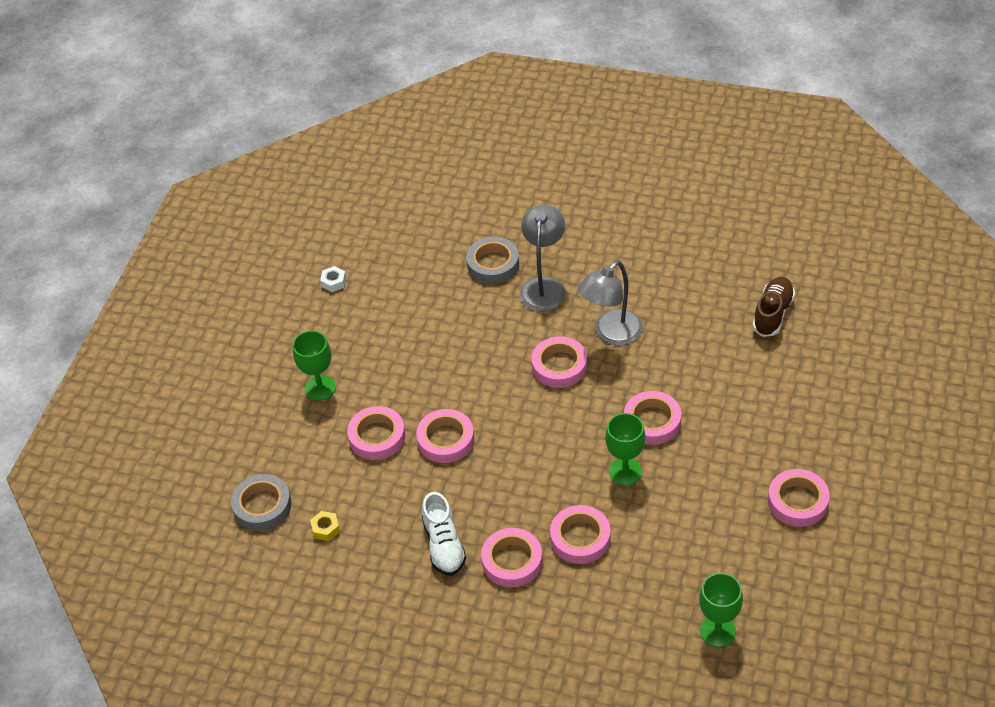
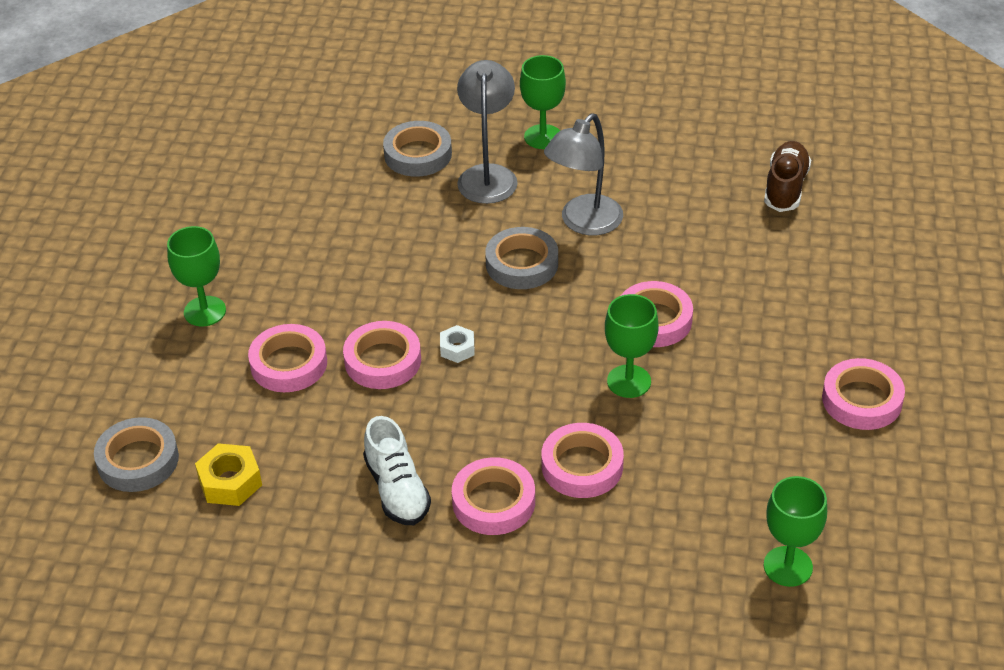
camera: 10 degrees left, 5 degrees down
yellow nut [310,511,340,541] -> yellow nut [195,443,262,506], size x1.58
white nut [320,266,346,292] -> white nut moved to [440,325,475,363]
pink tape [531,336,587,388] -> grey tape [485,227,558,289]
none -> green goblet [520,55,566,149]

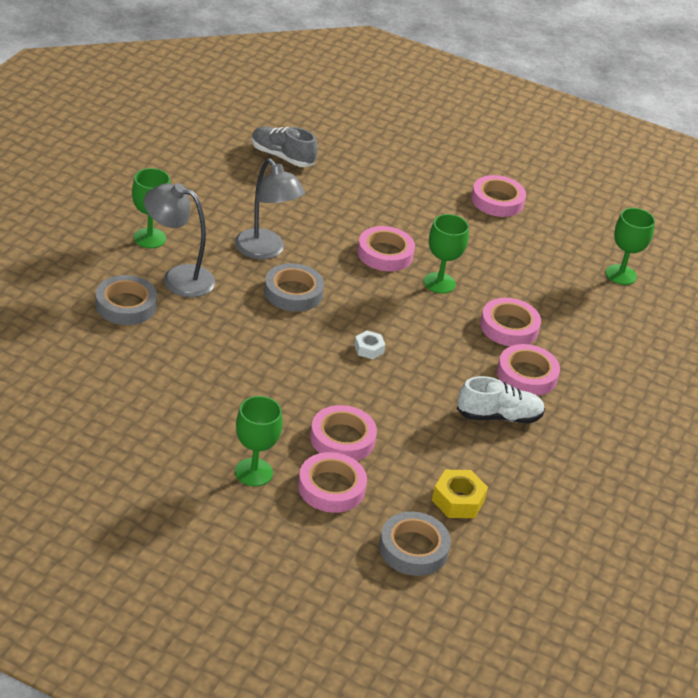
camera: 80 degrees left, 5 degrees down
pink tape [343,321,421,389] -> pink tape moved to [298,452,367,513]
brown shoe [764,141,811,212] -> grey shoe [252,126,318,167]

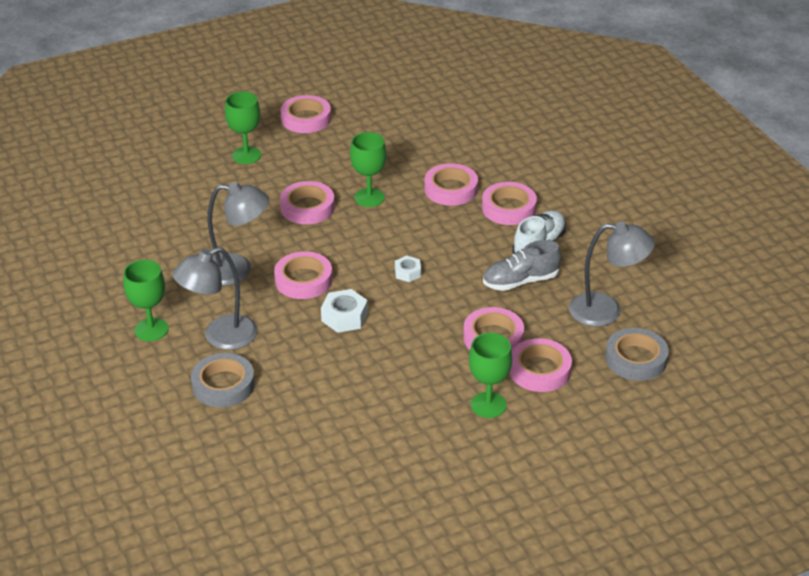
camera: 45 degrees left, 0 degrees up
grey shoe [252,126,318,167] -> grey shoe moved to [483,240,561,291]
grey tape [264,263,324,312] -> pink tape [274,251,333,299]
yellow nut [432,470,488,518] -> grey lamp [569,221,655,327]
green goblet [605,208,655,285] -> green goblet moved to [225,91,261,164]
none -> white nut [321,289,368,333]

